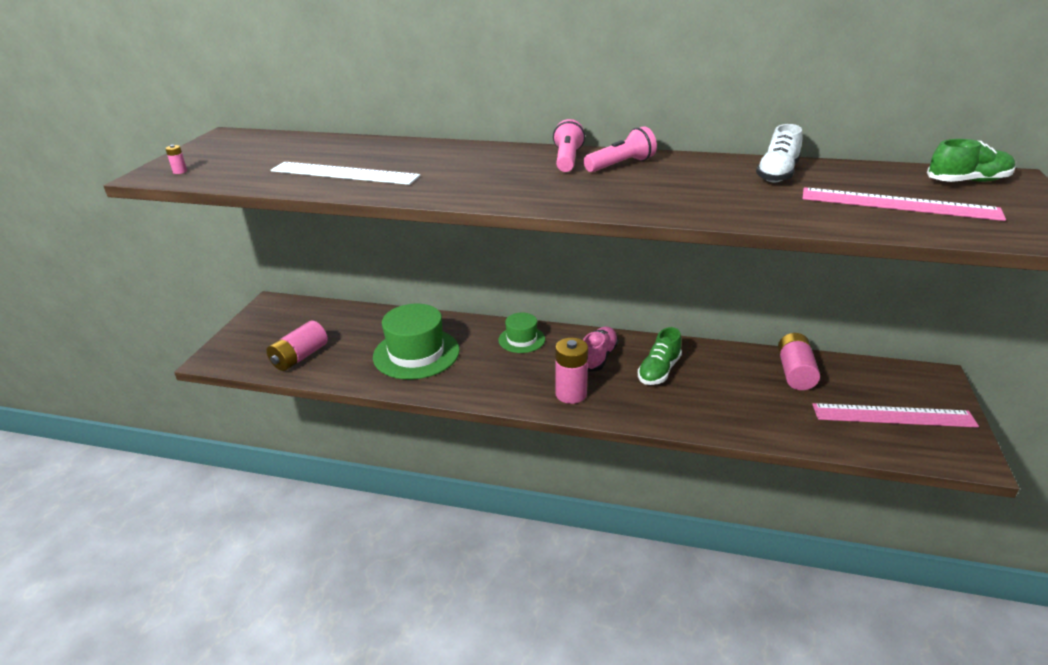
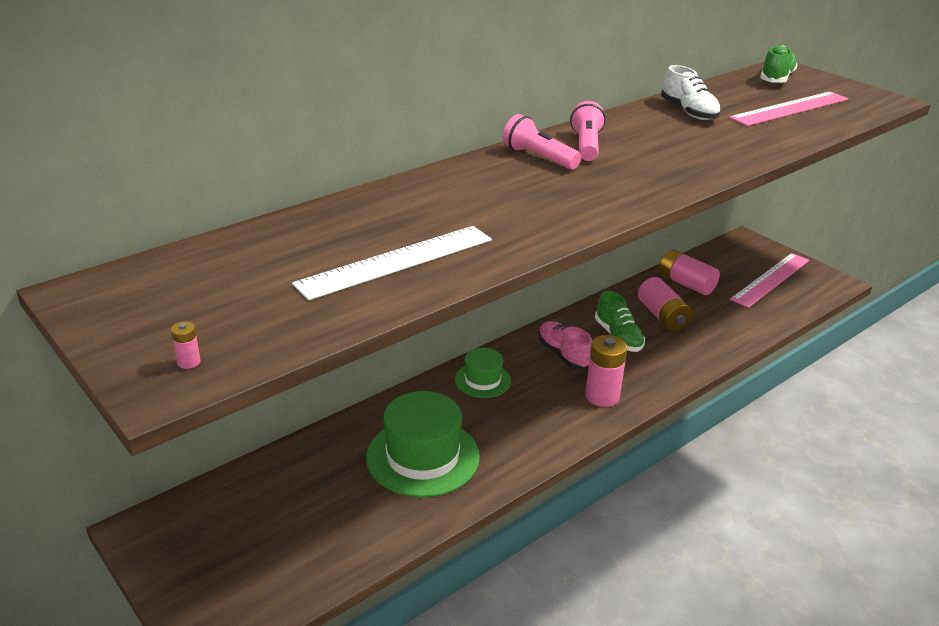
camera: 55 degrees left, 0 degrees up
pink battery [267,321,328,371] -> pink battery moved to [638,277,693,331]

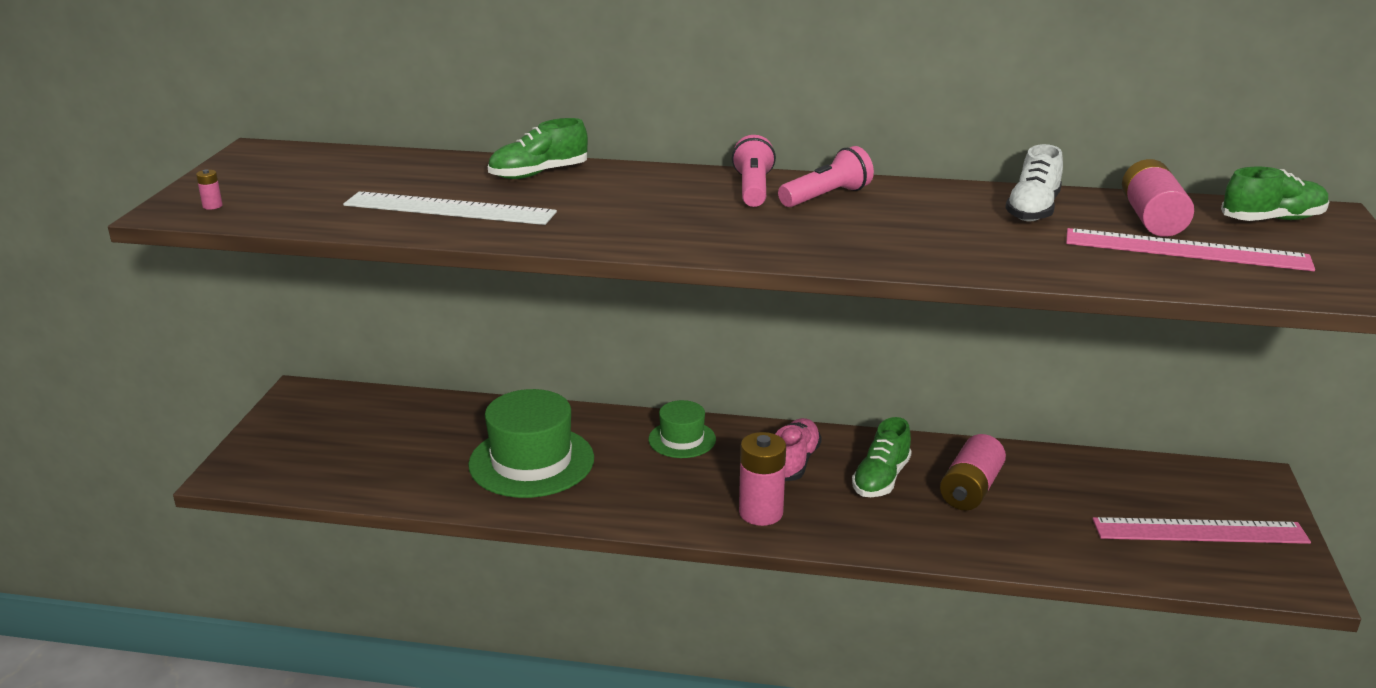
camera: 50 degrees right, 5 degrees down
pink battery [659,249,720,295] -> pink battery moved to [1122,159,1194,237]
none -> green shoe [488,118,588,179]

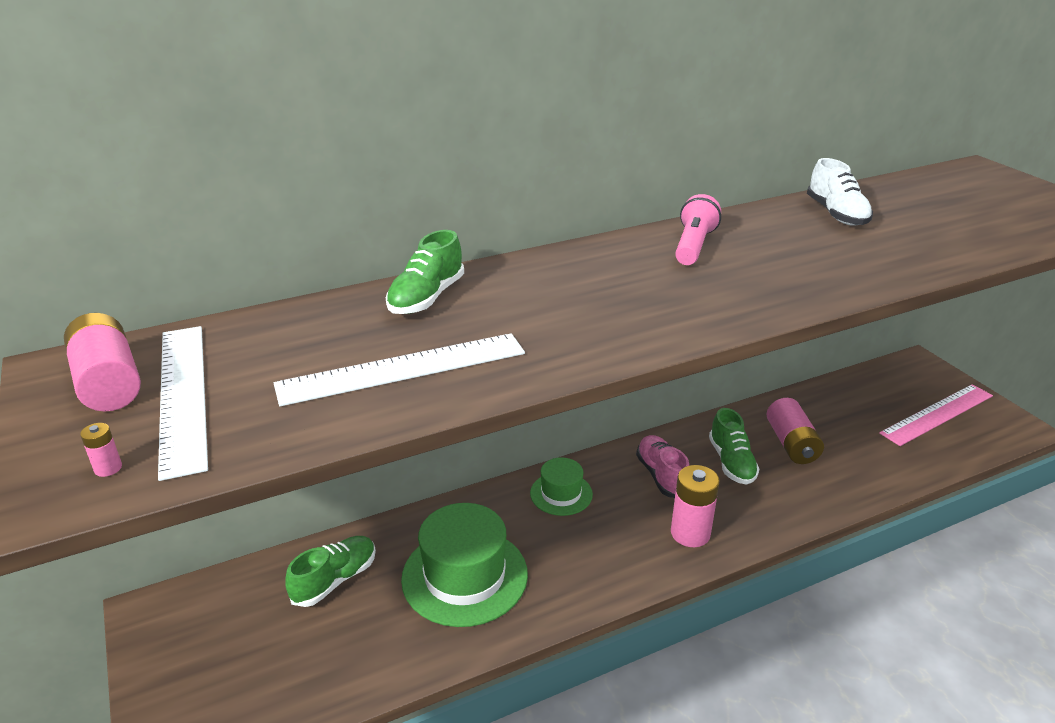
camera: 35 degrees left, 5 degrees up
pink flashlight [732,135,776,207] -> none
pink ruler [1066,228,1315,271] -> none
pink battery [1122,159,1194,237] -> pink battery moved to [64,313,141,412]
green shoe [1221,167,1329,221] -> green shoe moved to [285,536,376,607]
none -> white ruler [158,326,208,481]

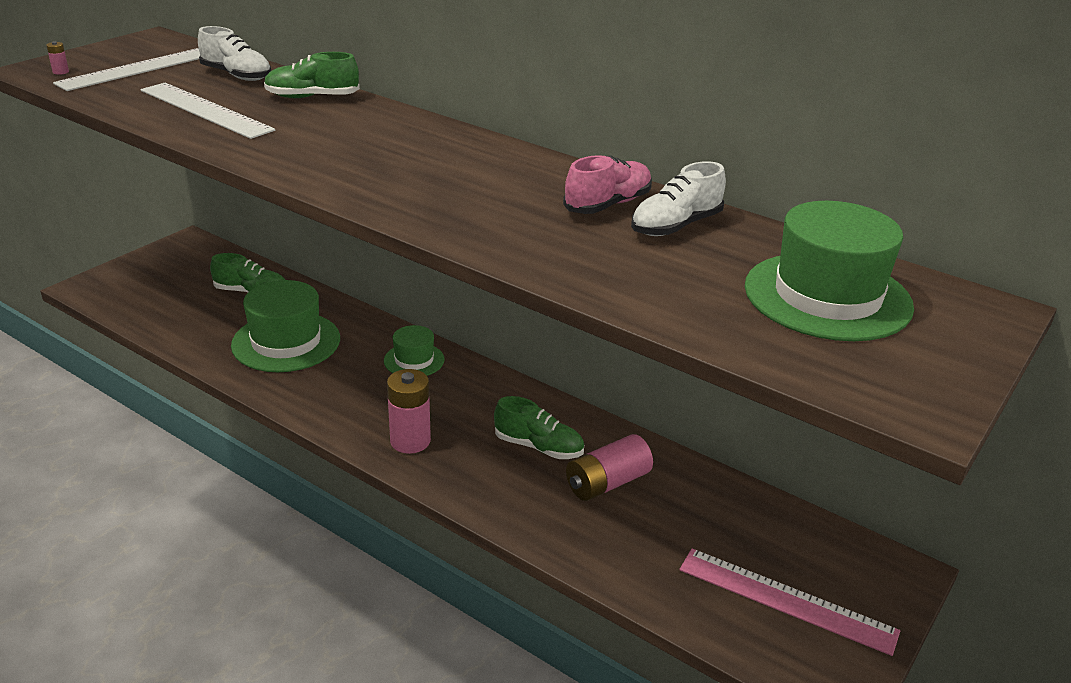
camera: 60 degrees right, 0 degrees up
pink battery [64,313,141,412] -> none
pink shoe [636,435,690,498] -> pink shoe moved to [563,155,652,214]
pink flashlight [675,194,721,265] -> none
green shoe [709,408,760,485] -> green shoe turned 120 degrees counterclockwise [494,396,584,459]
none -> white shoe [198,26,271,81]
none -> green hat [745,201,914,341]

